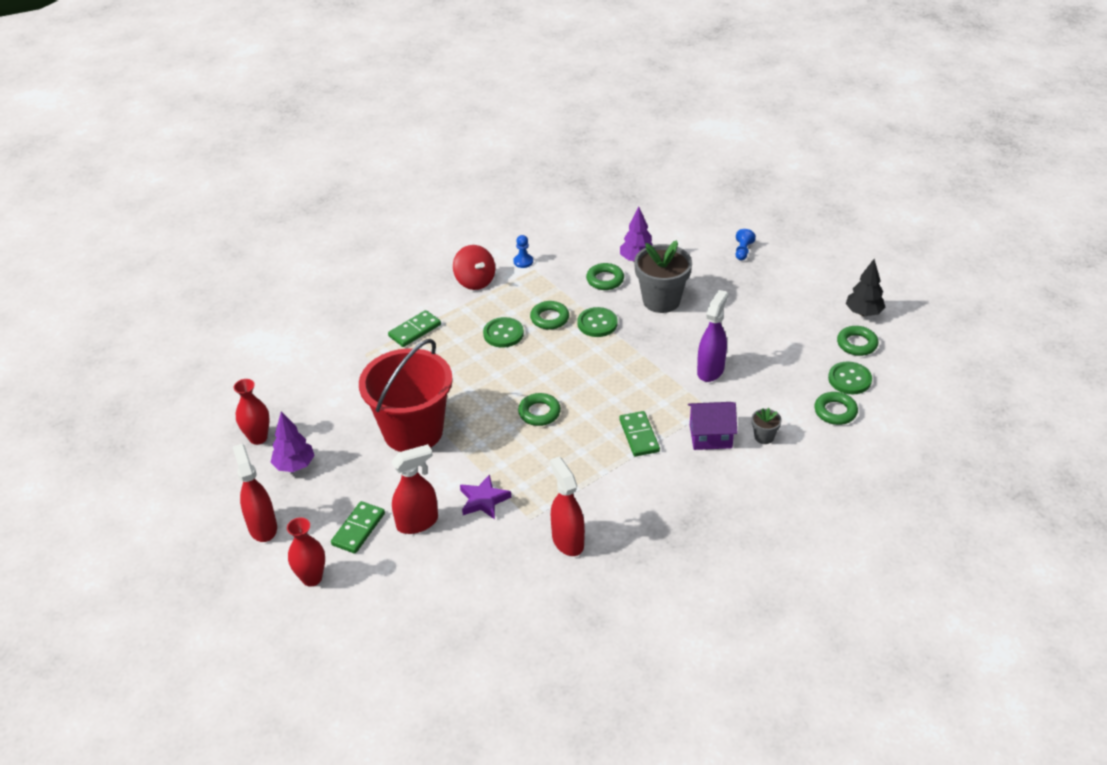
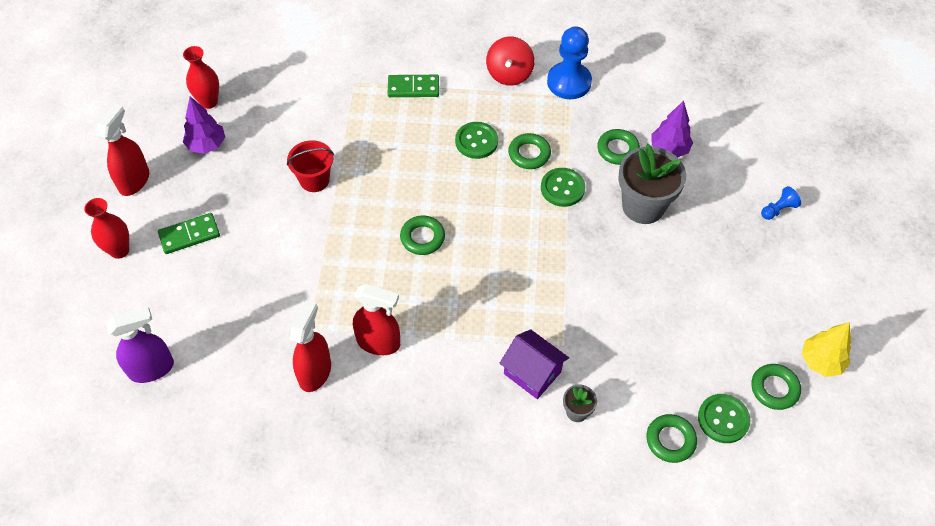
camera: 40 degrees right, 15 degrees up
red bucket [359,339,453,452] -> red bucket [287,140,334,192], size x0.49
red spray bottle [391,444,438,534] -> red spray bottle moved to [353,284,400,355]
purple star [460,474,511,519] -> none
blue pawn [513,235,533,268] -> blue pawn [547,26,592,99], size x2.06
green domino [619,411,660,457] -> none
purple spray bottle [697,290,728,382] -> purple spray bottle moved to [106,306,174,383]
black tree [846,259,886,316] -> yellow tree [802,322,851,377]

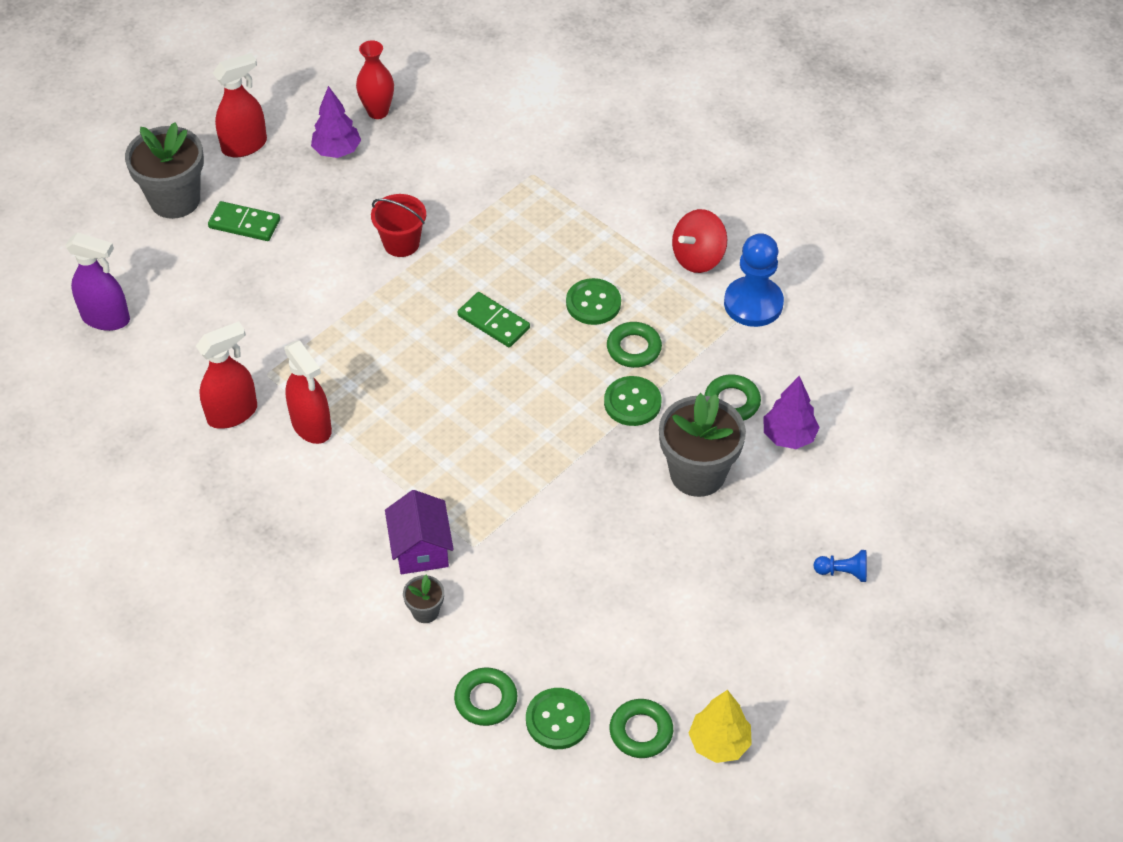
camera: 40 degrees right, 5 degrees down
red vase [84,198,129,259] -> grey flower pot [125,122,204,219]
green domino [388,75,439,97] -> green domino moved to [458,292,530,347]
green ring [400,215,445,255] -> none

